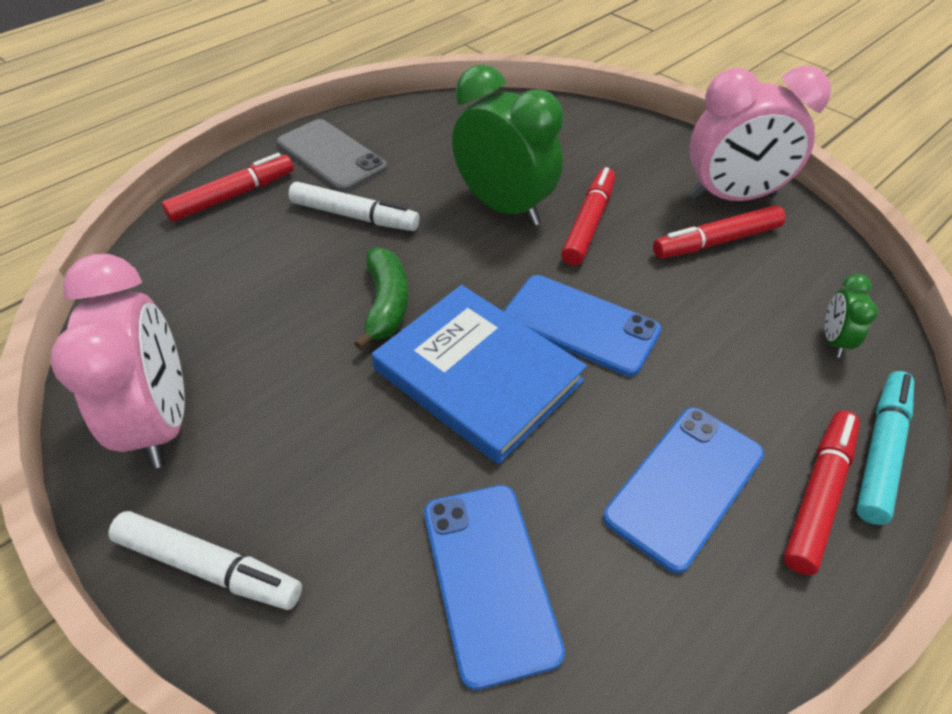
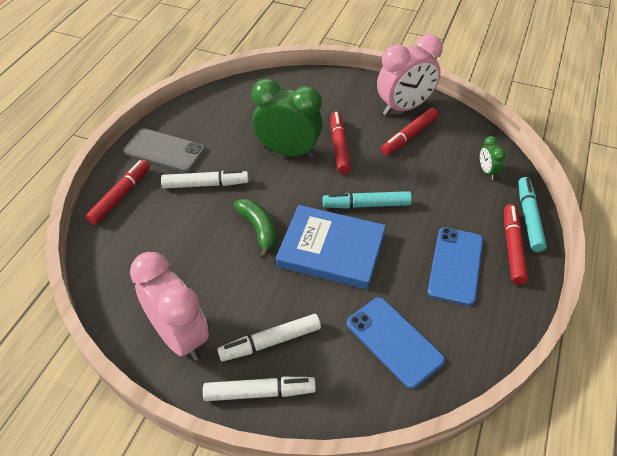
camera: 25 degrees left, 0 degrees up
blue phone [504,275,662,376] -> turquoise marker [323,191,412,209]
none -> white marker [217,314,321,361]

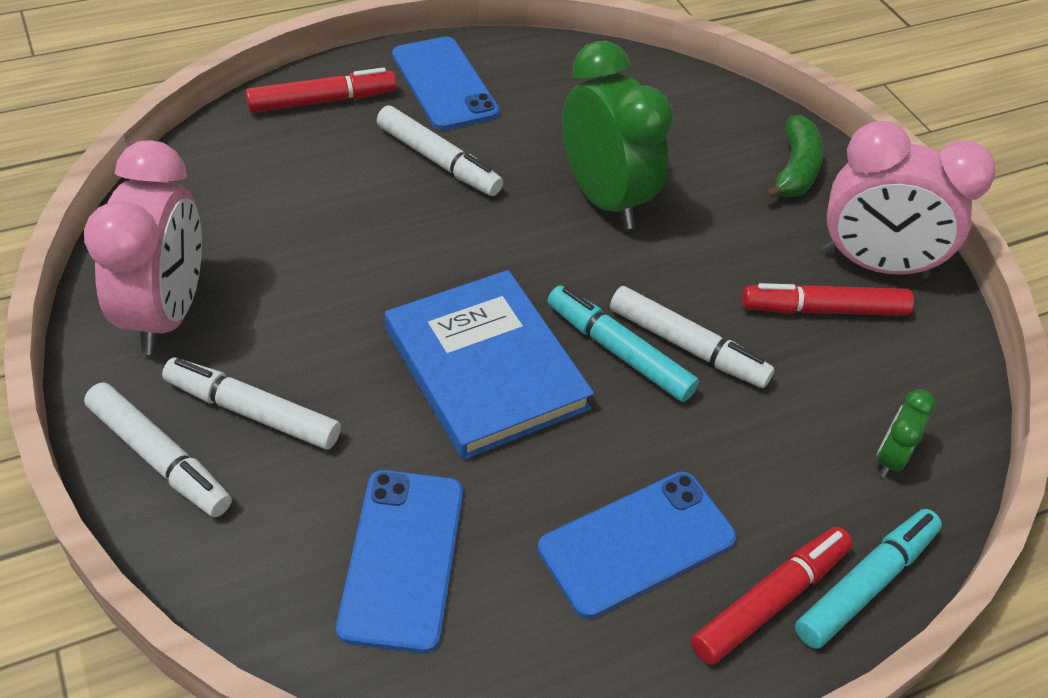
camera: 40 degrees right, 0 degrees up
grey phone [123,128,205,172] -> blue phone [392,36,500,130]
green banana [233,199,277,259] -> green banana moved to [764,115,824,200]
red marker [330,112,351,174] -> none
none -> white marker [610,286,775,388]

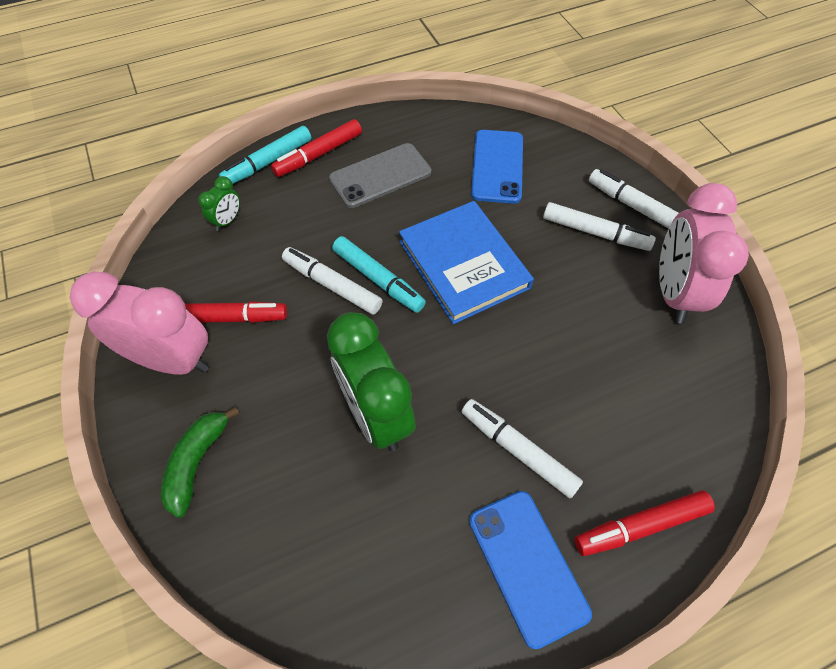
camera: 175 degrees left, 10 degrees up
blue phone [538,472,737,619] -> grey phone [329,143,431,208]

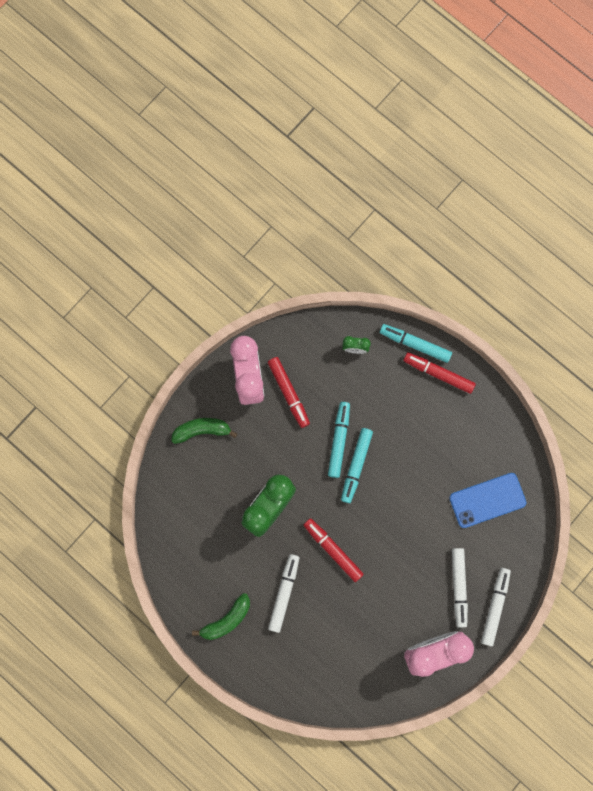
camera: 65 degrees right, 20 degrees up
white marker [282,247,383,314] -> turquoise marker [328,402,350,478]
grey phone [329,143,431,208] -> none
blue book [399,201,534,324] -> none
blue phone [469,491,592,649] -> green banana [192,593,250,640]
red marker [575,491,715,556] -> red marker moved to [304,518,364,582]

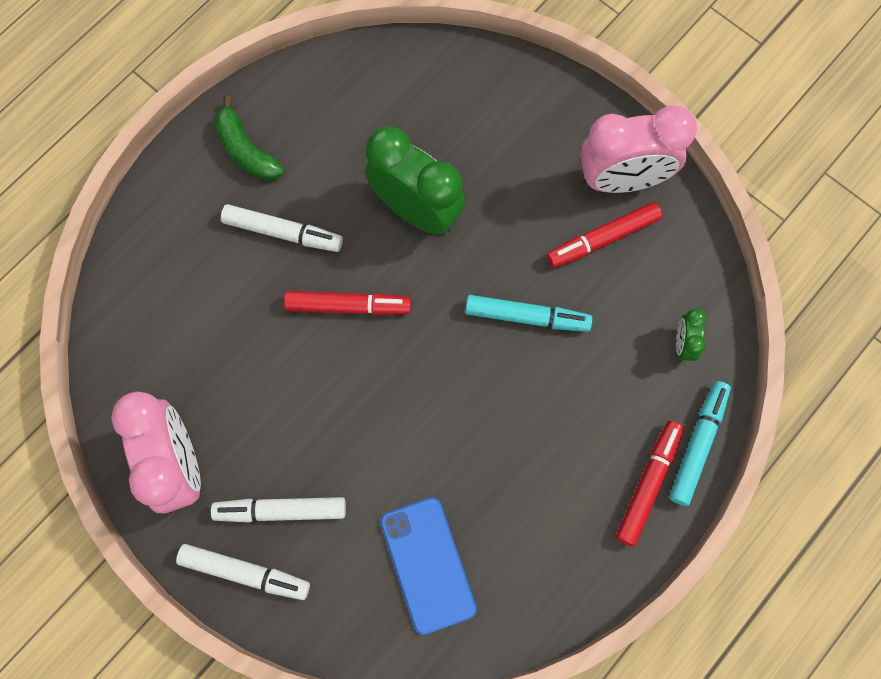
camera: 90 degrees right, 5 degrees down
green banana [171,418,237,444] -> none
red marker [304,518,364,582] -> red marker turned 45 degrees clockwise [284,291,411,315]
turquoise marker [341,428,373,503] -> none

